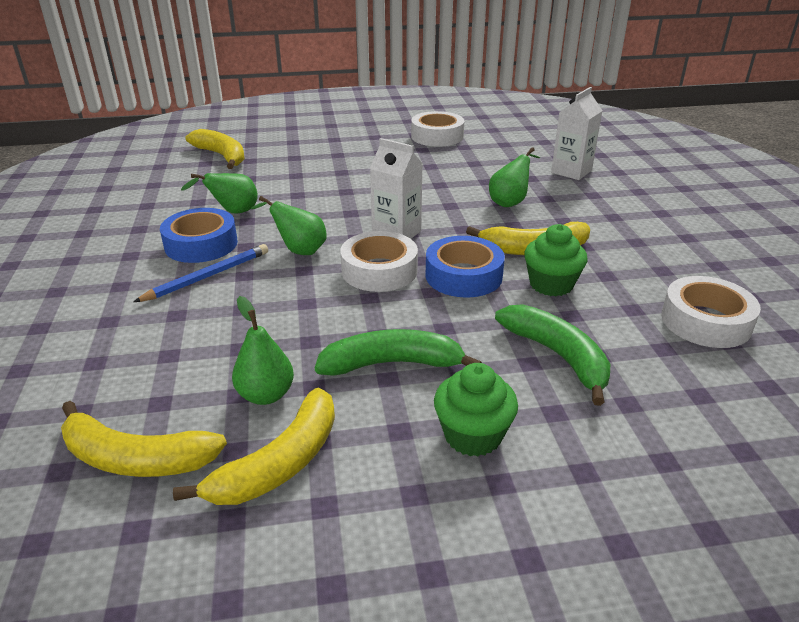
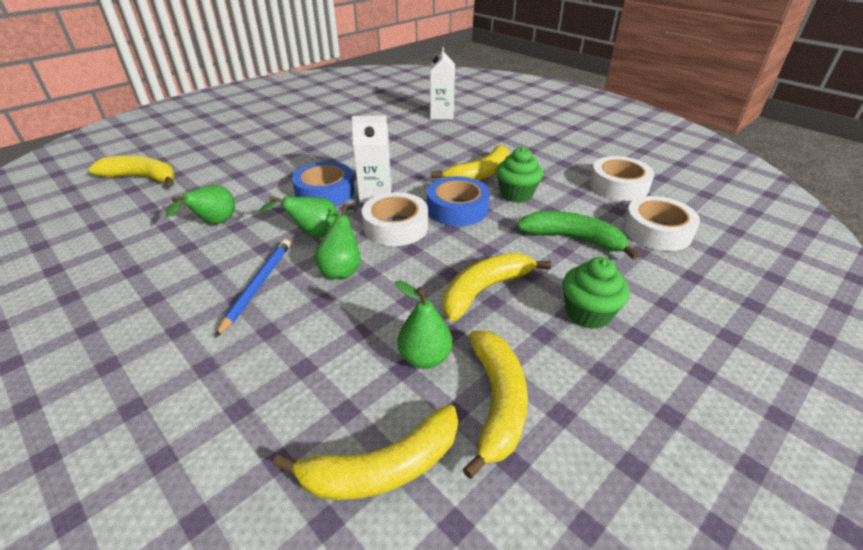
camera: 35 degrees left, 5 degrees up
blue tape [160,208,238,263] -> blue tape moved to [292,162,355,206]
green banana [315,329,482,376] -> yellow banana [443,253,551,321]
white tape [411,111,464,147] -> white tape moved to [623,196,700,251]
green pear [489,147,540,207] -> green pear moved to [314,204,361,279]

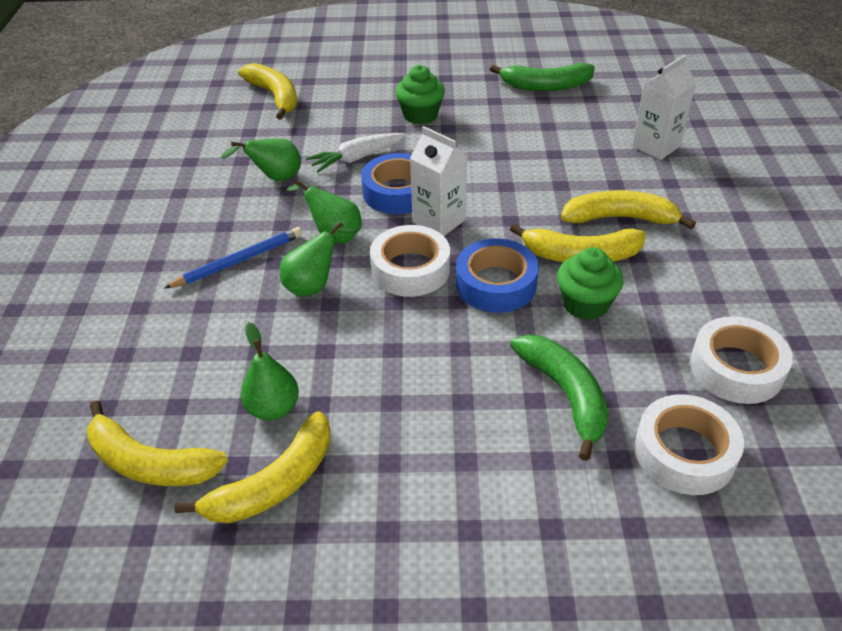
camera: 45 degrees right, 5 degrees up
yellow banana [443,253,551,321] -> yellow banana moved to [561,190,696,229]
green cupcake [563,257,629,329] -> green cupcake moved to [395,65,445,124]
none -> white carrot [306,133,406,172]
none -> green banana [490,63,595,91]

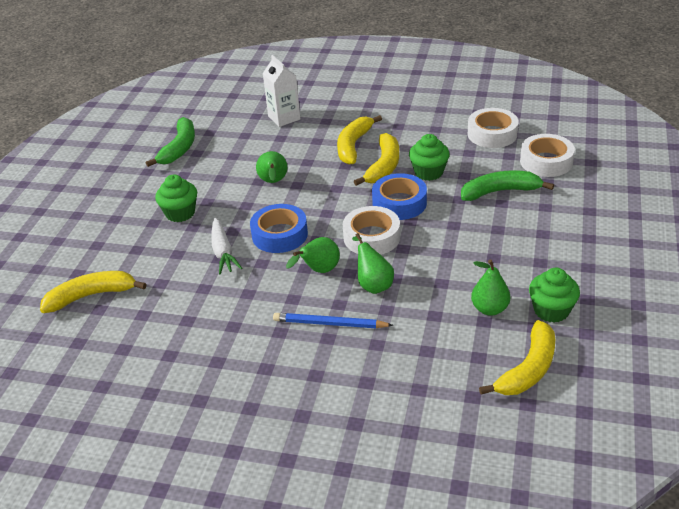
camera: 75 degrees left, 5 degrees down
blue pencil [164,227,302,288] -> blue pencil turned 60 degrees counterclockwise [273,313,393,328]
yellow banana [174,411,330,523] -> green cupcake [529,268,580,323]
green pear [221,139,301,181] -> green pear moved to [256,151,287,183]
white carton [410,126,468,236] -> none

